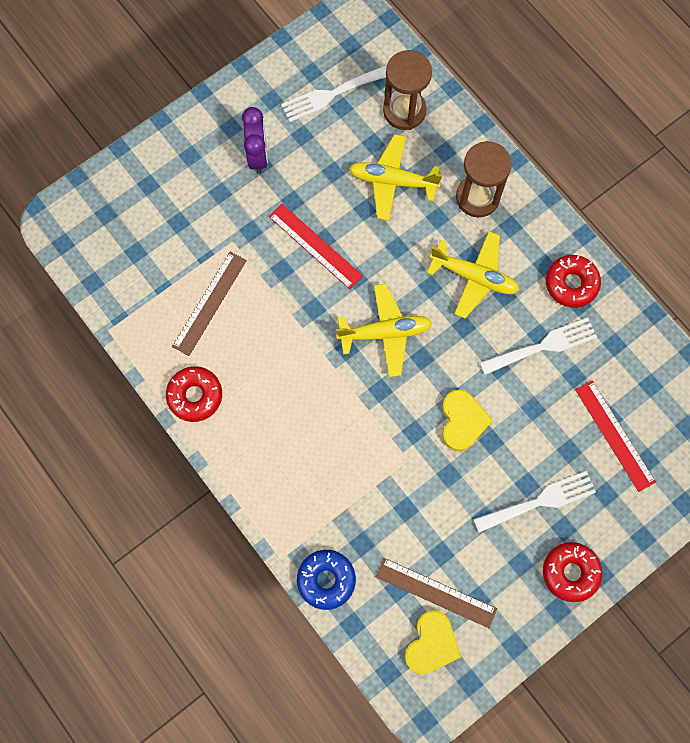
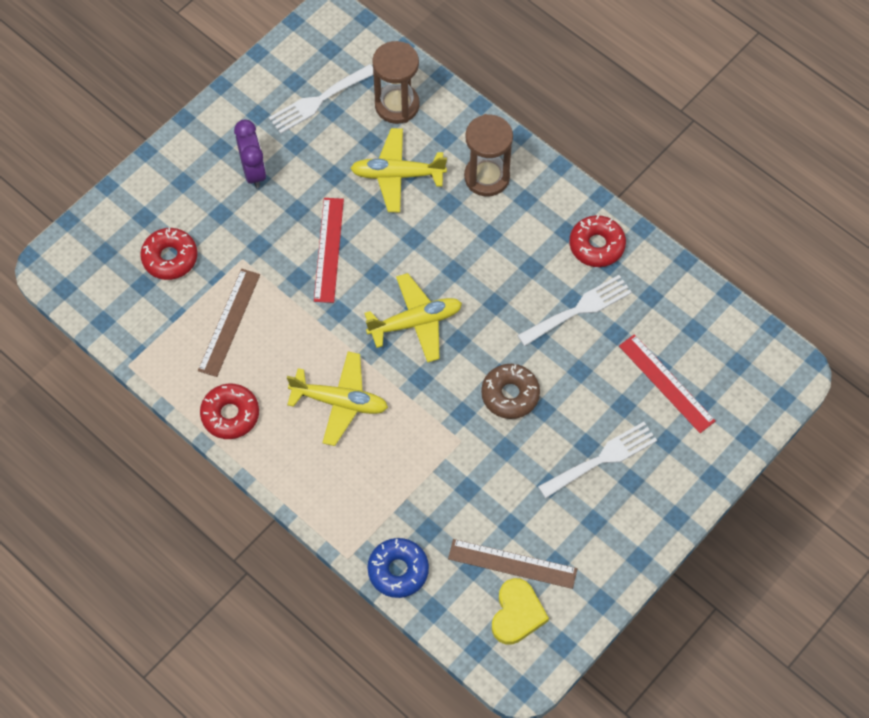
camera: 10 degrees left, 10 degrees down
red ruler [269,204,363,289] -> red ruler turned 60 degrees clockwise [314,198,344,303]
yellow plane [427,231,519,319] -> yellow plane moved to [287,351,388,446]
yellow heart [442,390,493,451] -> brown donut [481,364,540,419]
red donut [543,542,603,602] -> red donut moved to [140,228,197,280]

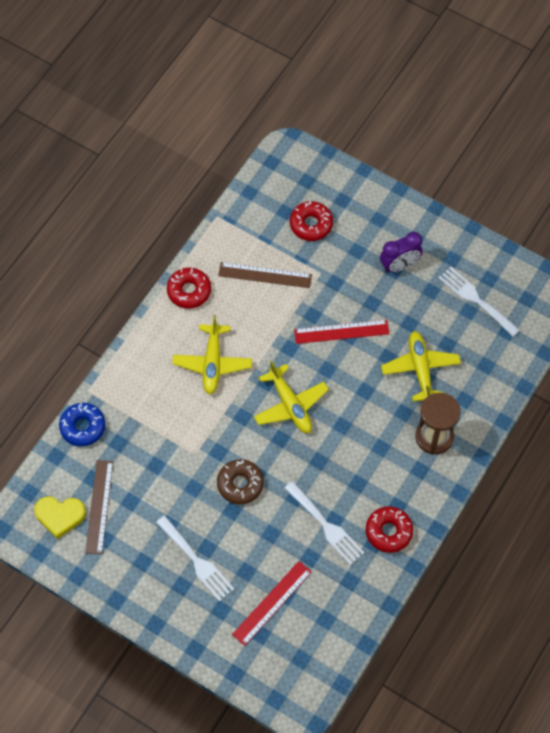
camera: 80 degrees right, 0 degrees up
brown hourglass [372,41,420,124] -> none

